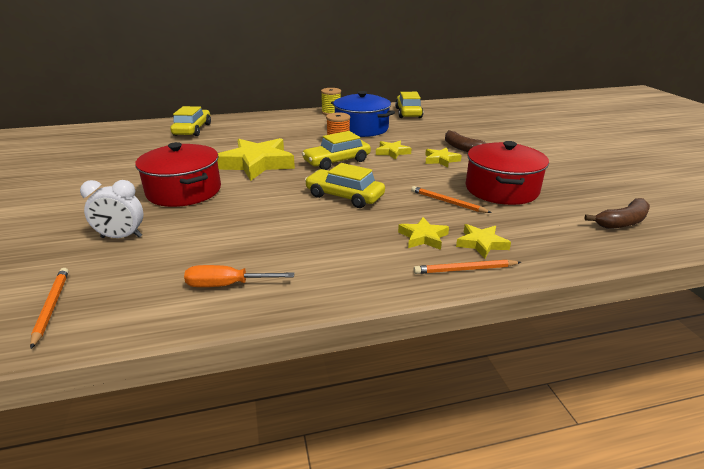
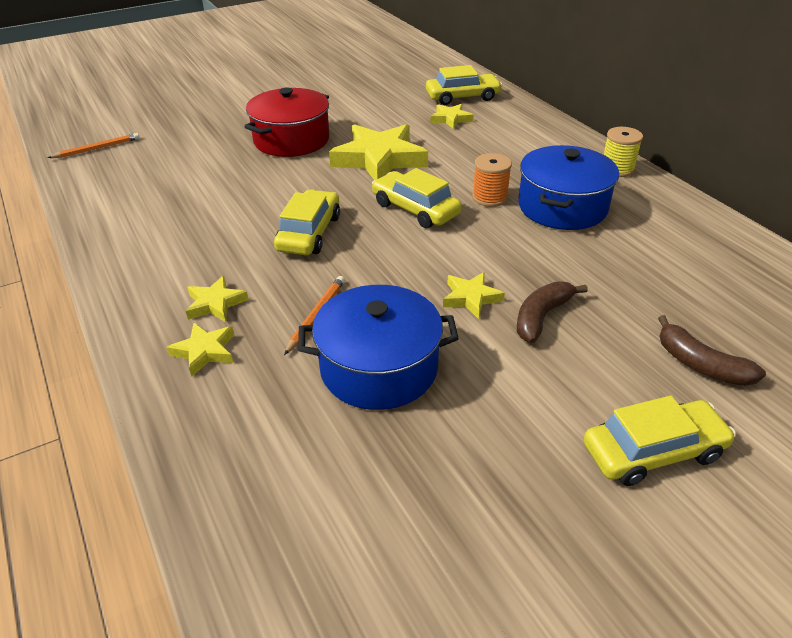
camera: 75 degrees right, 10 degrees up
white clock [80,180,143,238] -> none
orange screwdriver [184,265,294,287] -> none
yellow star [376,141,412,160] -> yellow star moved to [431,104,474,129]
yellow car [395,92,423,118] -> yellow car moved to [584,395,736,486]
orange pencil [413,259,521,274] -> none
red pot [466,141,549,205] -> blue pot [298,285,459,410]
brown banana [585,198,650,229] -> brown banana moved to [658,315,766,386]

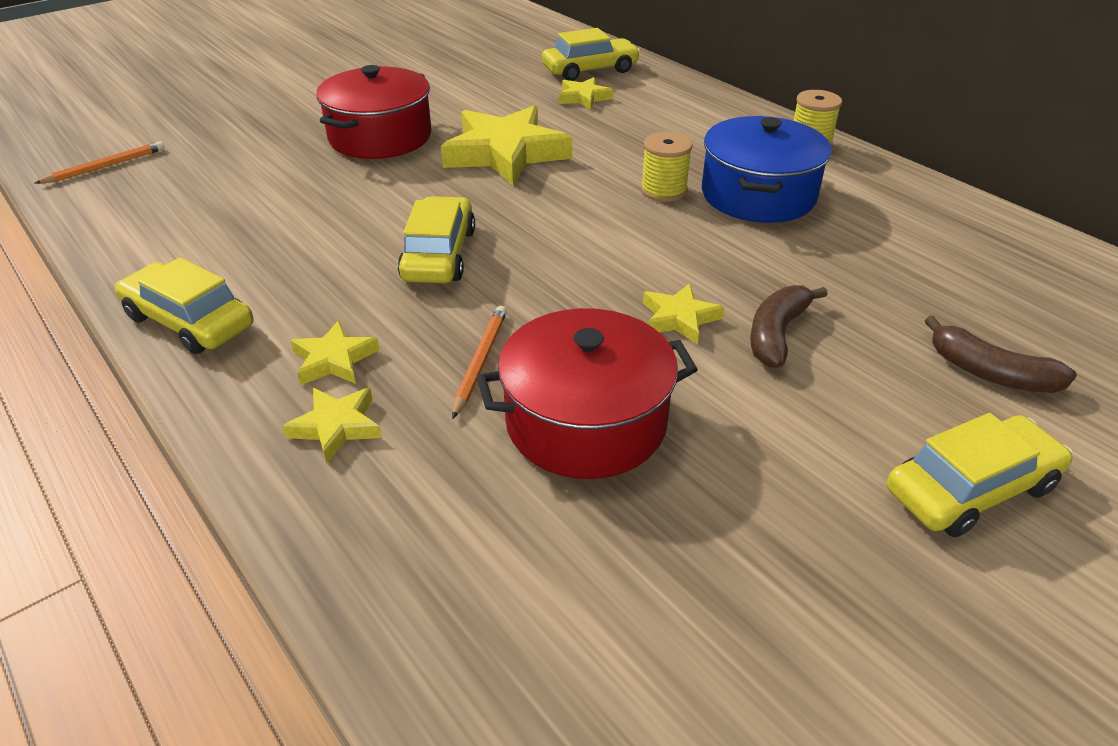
camera: 10 degrees left, 0 degrees up
blue pot [298,285,459,410] -> red pot [477,308,698,479]
yellow car [372,168,462,228] -> yellow car moved to [115,257,253,354]
orange spool [472,153,512,207] -> yellow spool [641,132,693,202]

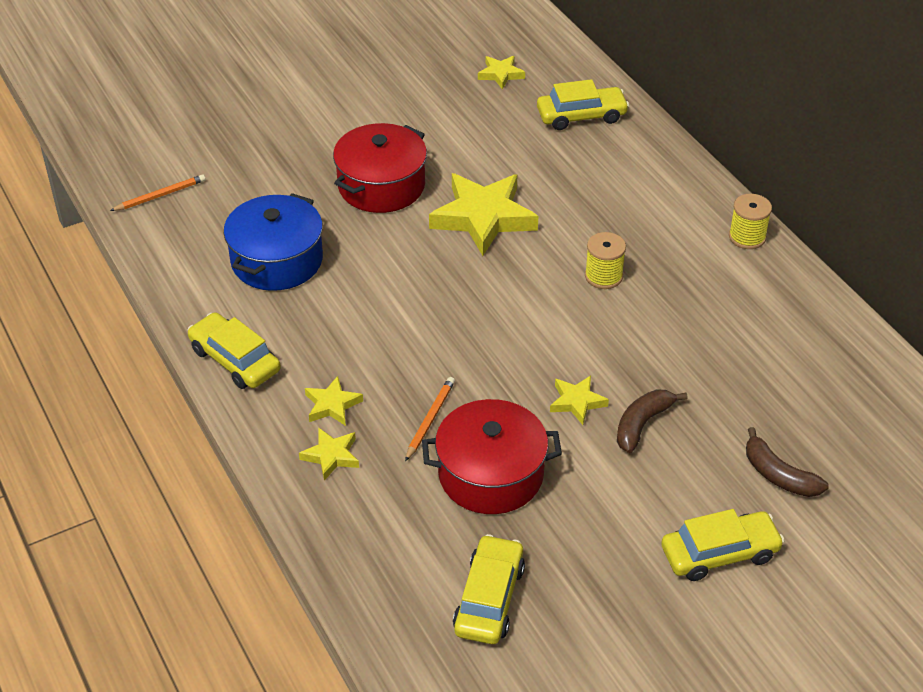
camera: 10 degrees right, 5 degrees up
yellow car [398,196,475,283] -> yellow car moved to [453,534,525,644]
yellow star [559,77,613,110] -> yellow star moved to [478,56,525,89]
blue pot [702,116,832,223] -> blue pot moved to [224,193,323,291]

